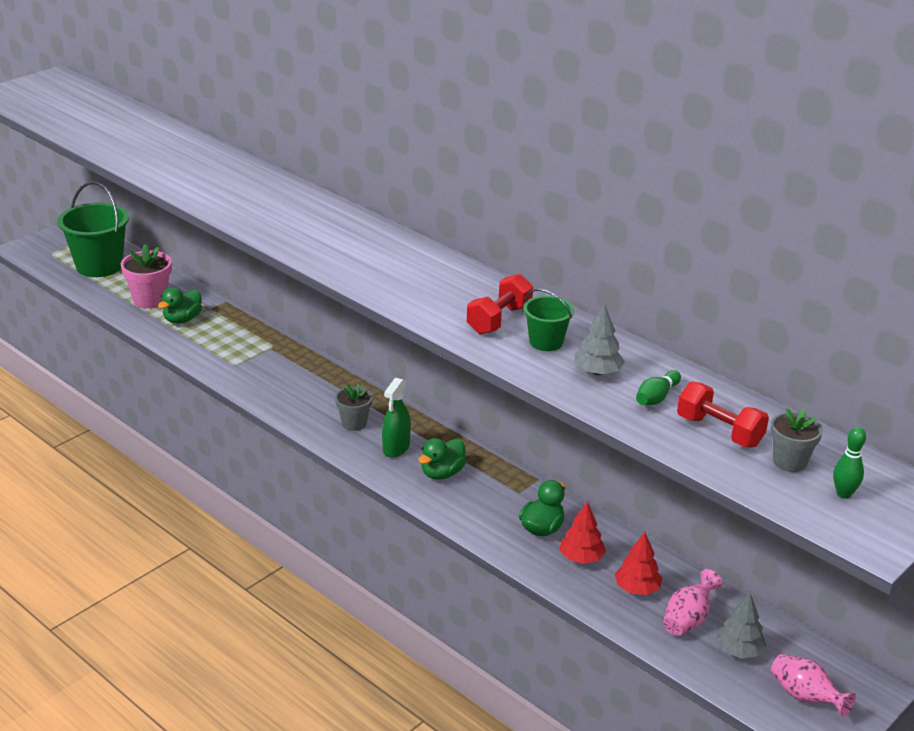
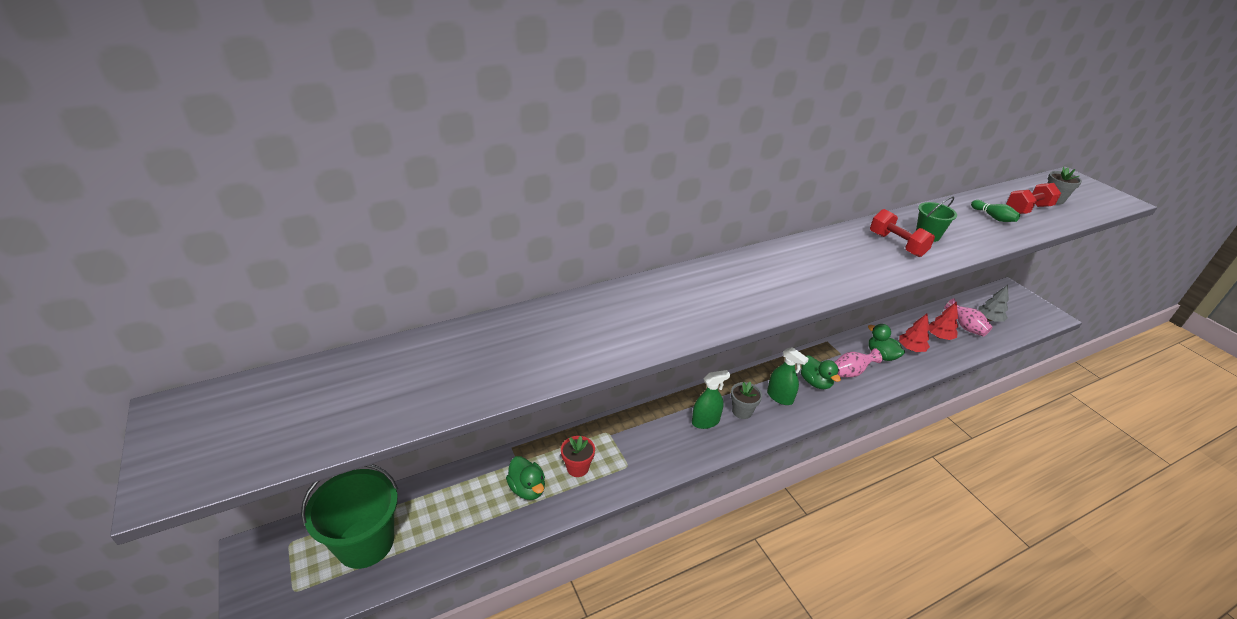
camera: 70 degrees left, 5 degrees up
pink flower pot [121,244,172,309] -> none
grey tree [575,304,625,375] -> none
pink vase [771,654,856,717] -> pink vase moved to [835,348,882,377]
green bowling pin [833,427,866,499] -> none
none -> red flower pot [561,436,595,477]
none -> green spray bottle [692,370,730,429]

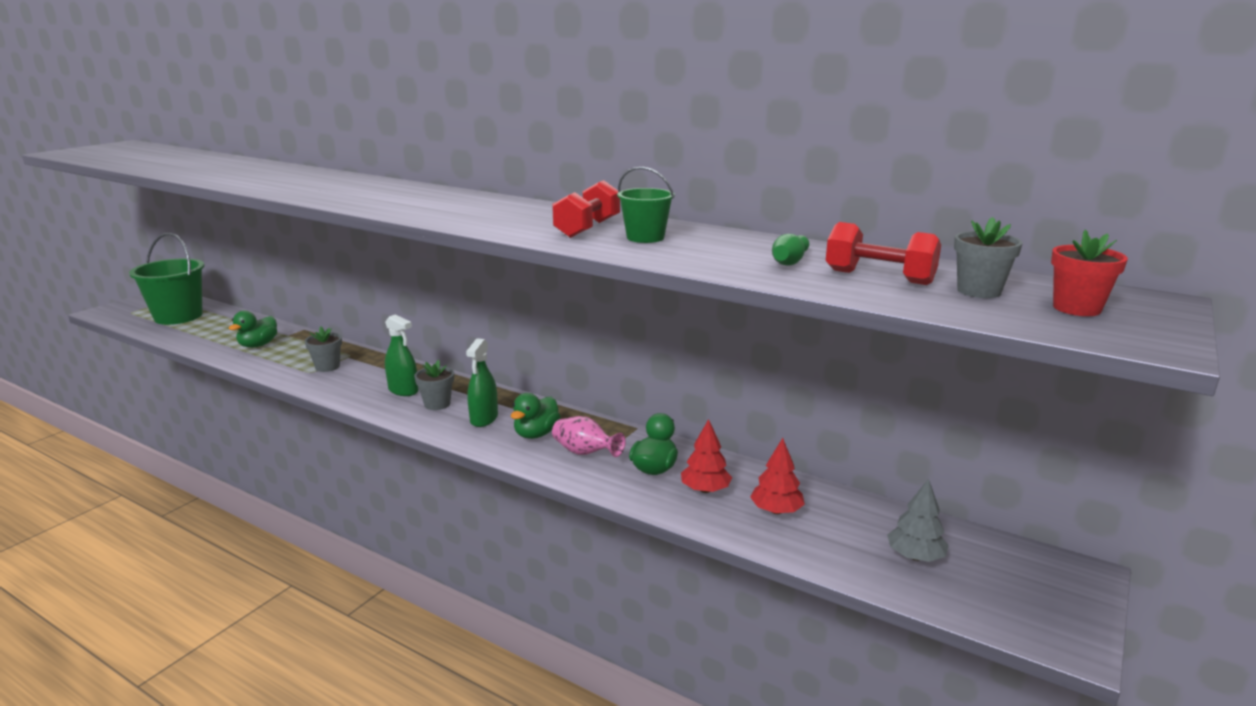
camera: 60 degrees right, 15 degrees down
red flower pot [561,436,595,477] -> red flower pot moved to [1051,229,1128,316]
pink vase [944,298,993,337] -> none
none -> grey flower pot [305,326,342,372]

